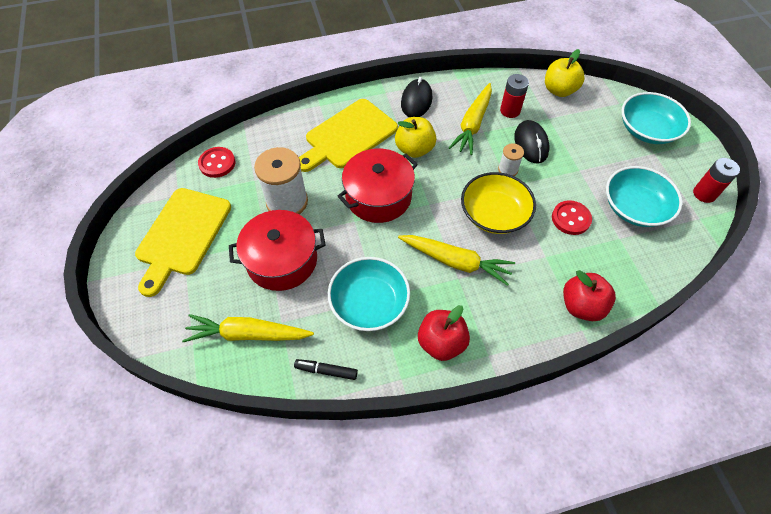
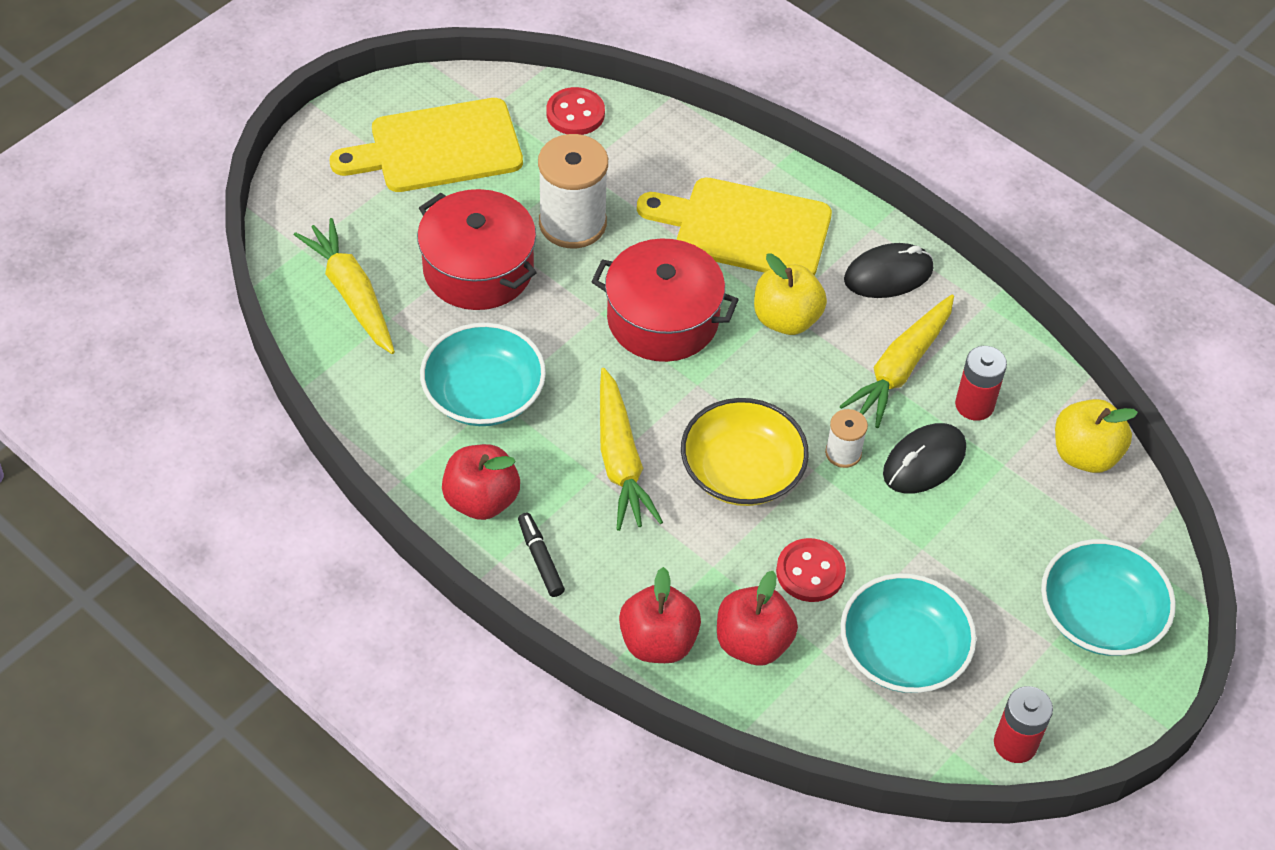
camera: 55 degrees right, 5 degrees down
black marker [294,359,358,380] -> black marker moved to [518,513,565,597]
yellow carrot [449,83,492,155] -> yellow carrot turned 45 degrees counterclockwise [840,295,954,428]
none -> red apple [717,571,798,666]

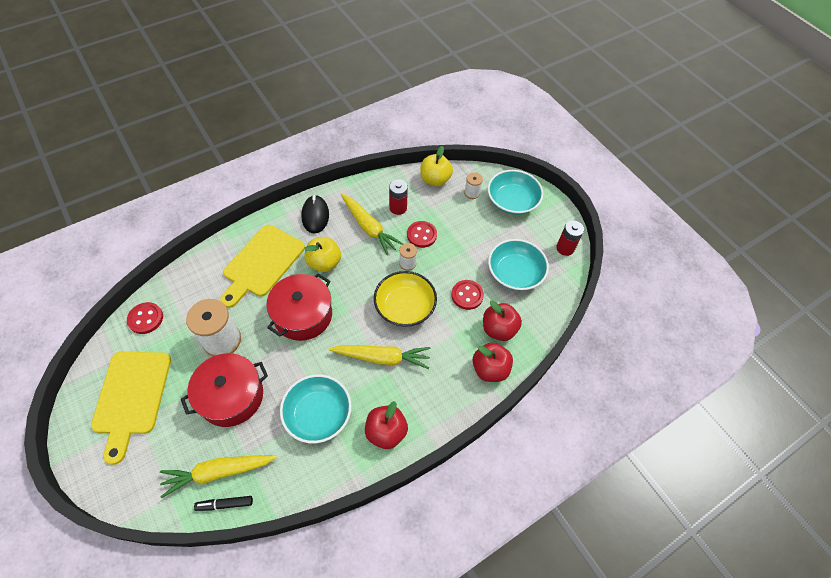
camera: 75 degrees left, 5 degrees up
black marker [518,513,565,597] -> black marker moved to [194,496,253,511]
black mouse [883,423,966,494] -> red button [407,221,437,248]
none -> white spool [464,172,483,199]

